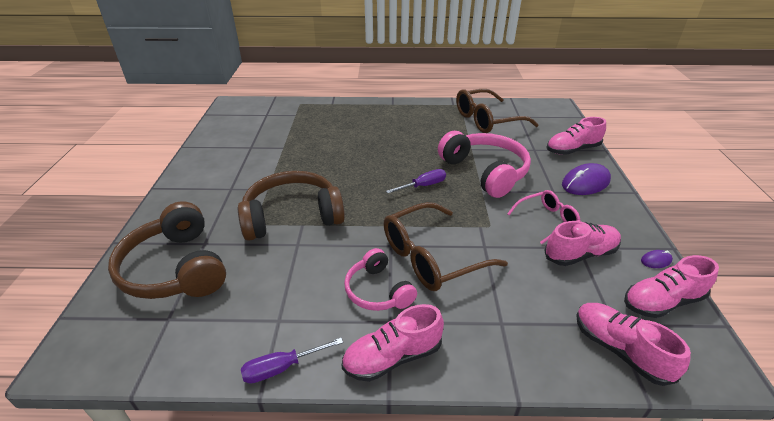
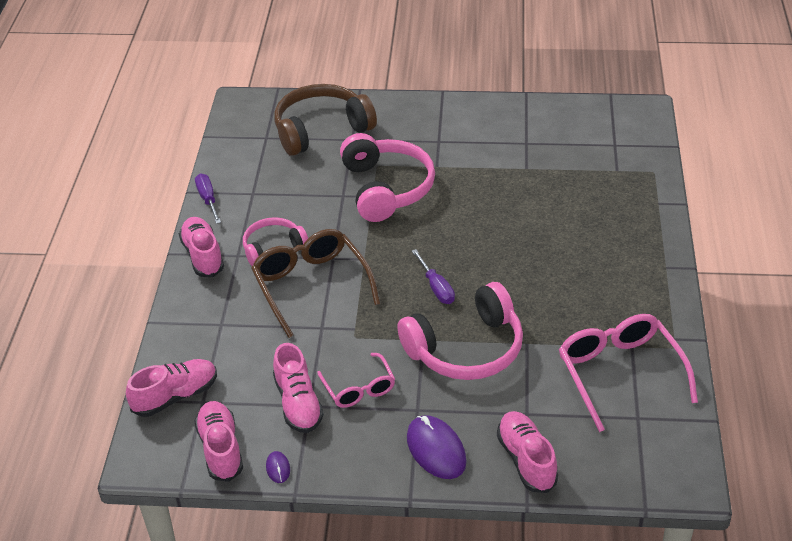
camera: 95 degrees right, 5 degrees up
brown headphones [238,171,345,241] -> pink headphones [340,133,435,222]
brown glasses [456,89,539,133] -> pink glasses [559,314,698,432]

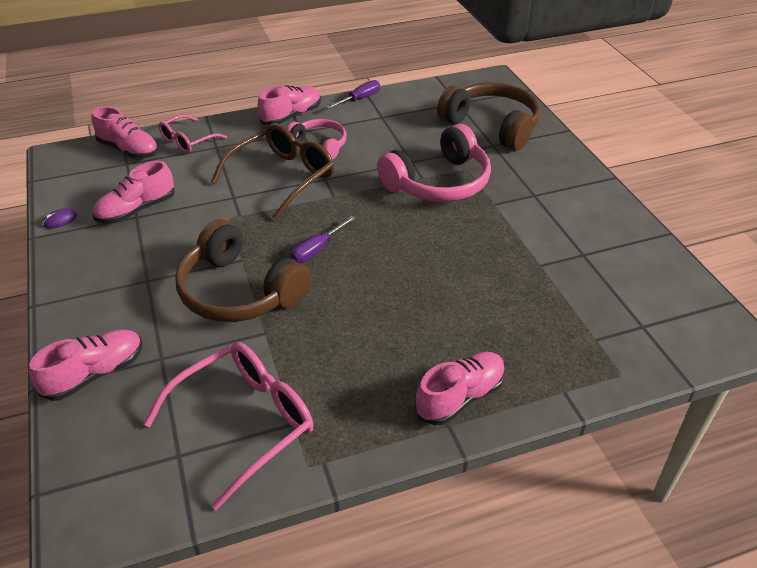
camera: 65 degrees right, 0 degrees up
pink shoe [195,401,243,482] -> pink shoe moved to [415,352,505,425]
pink glasses [317,353,395,408] -> pink glasses moved to [158,114,227,153]
pink headphones [397,282,523,380] -> brown headphones [175,219,311,322]
purple mouse [407,415,467,479] -> none

